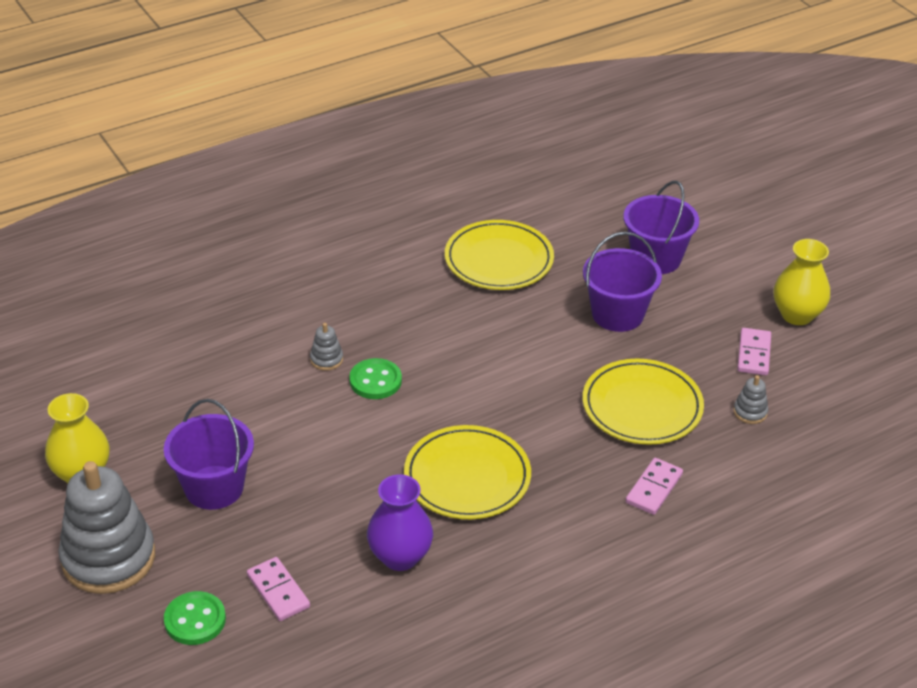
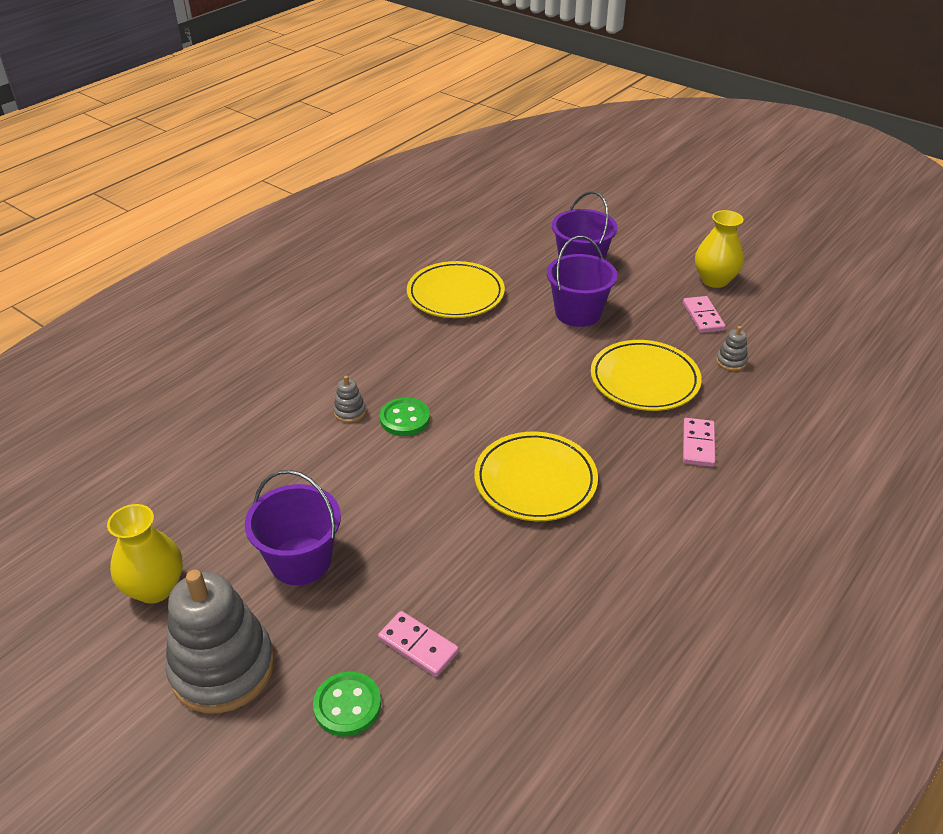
camera: 20 degrees left, 0 degrees up
purple vase [367,474,433,571] -> none

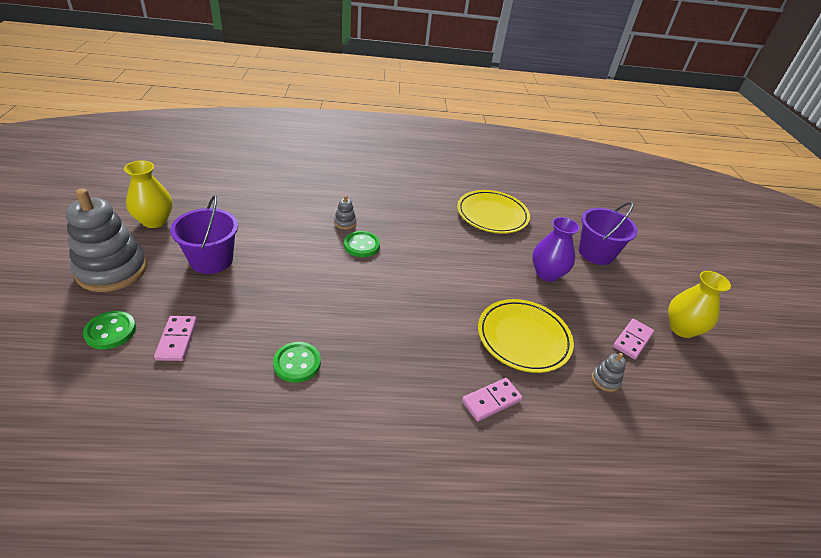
camera: 45 degrees right, 0 degrees up
yellow plate [474,432,598,521] -> none
purple bucket [547,236,617,327] -> purple vase [532,217,580,282]
none -> green button [273,342,321,383]

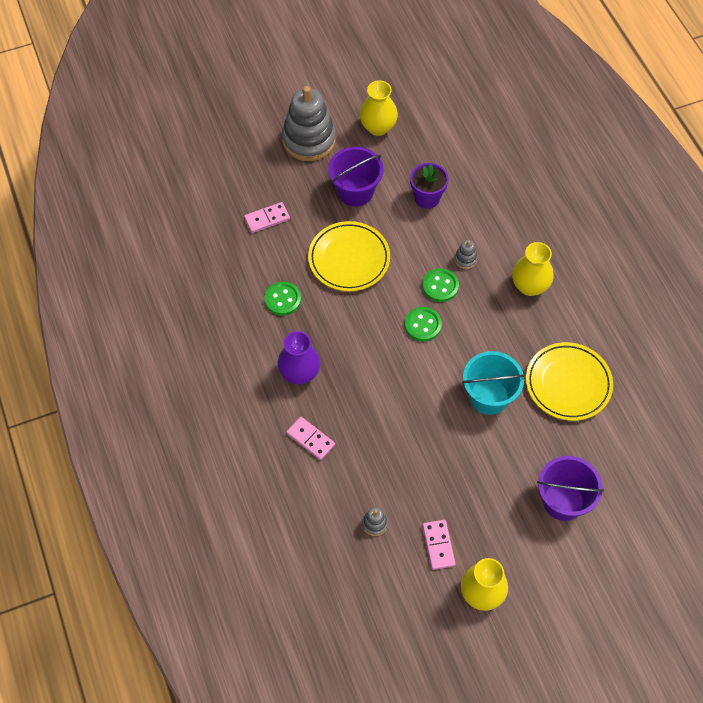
camera: 75 degrees right, 20 degrees up
green button [83,311,136,350] -> green button moved to [405,307,442,342]
yellow plate [478,299,574,373] -> yellow plate moved to [308,221,390,291]
purple vase [532,217,580,282] -> purple vase moved to [278,331,321,384]
pink domino [613,319,654,359] -> pink domino turned 60 degrees clockwise [422,520,456,570]
none -> purple flower pot [410,163,449,209]
none -> turquoise bucket [462,351,525,415]
none -> yellow vase [512,242,554,296]

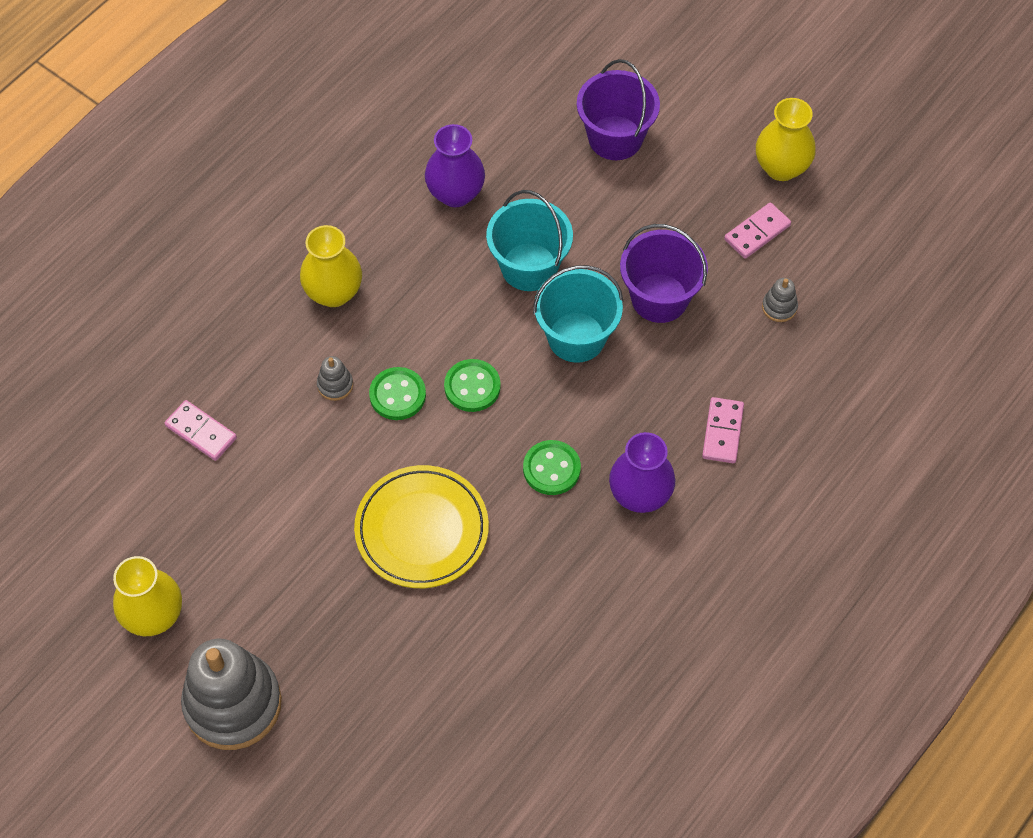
camera: 120 degrees left, 0 degrees up
pink domino [244,202,290,233] -> pink domino moved to [165,400,237,461]
green button [264,282,301,316] -> green button moved to [523,440,581,495]
purple bucket [328,147,384,207] -> purple bucket moved to [620,224,708,323]
purple flower pot [410,163,449,209] -> none
yellow plate [526,342,613,421] -> purple vase [425,124,485,207]
none -> turquoise bucket [533,265,623,363]

